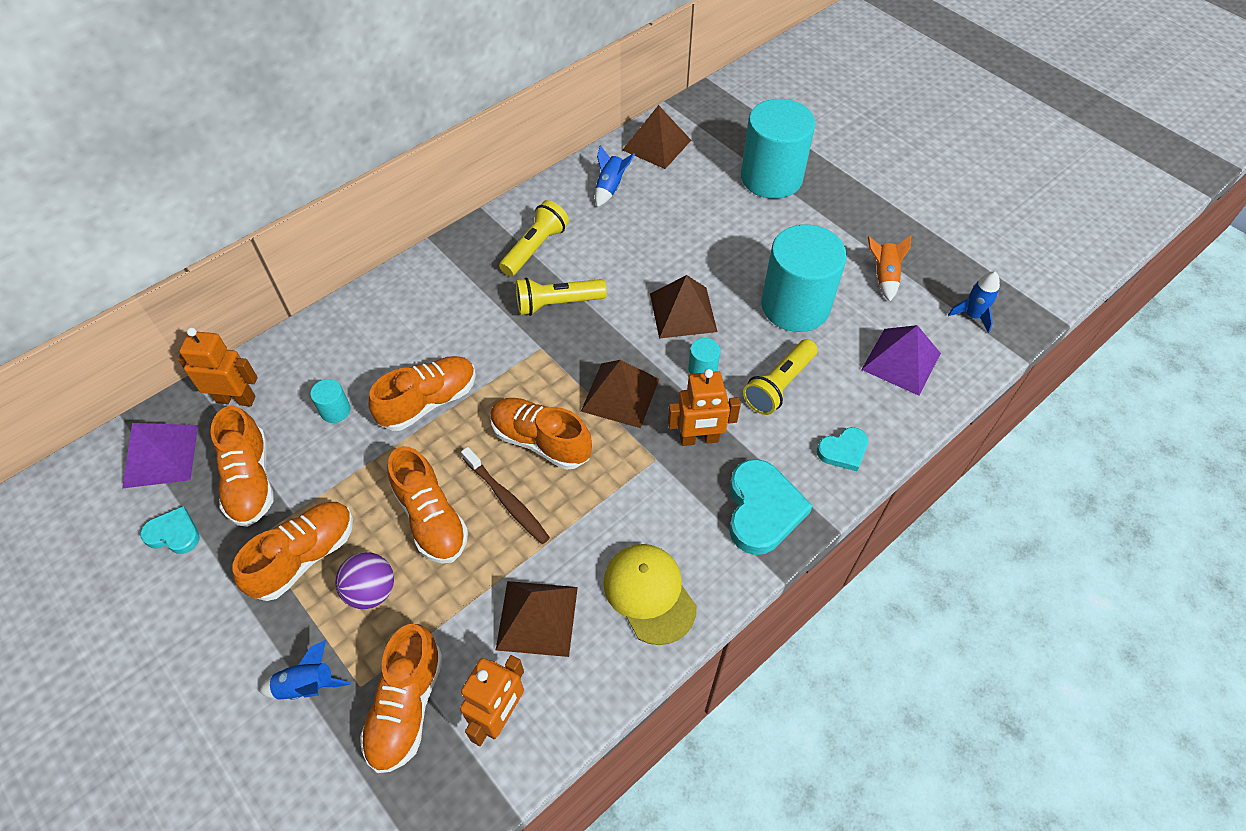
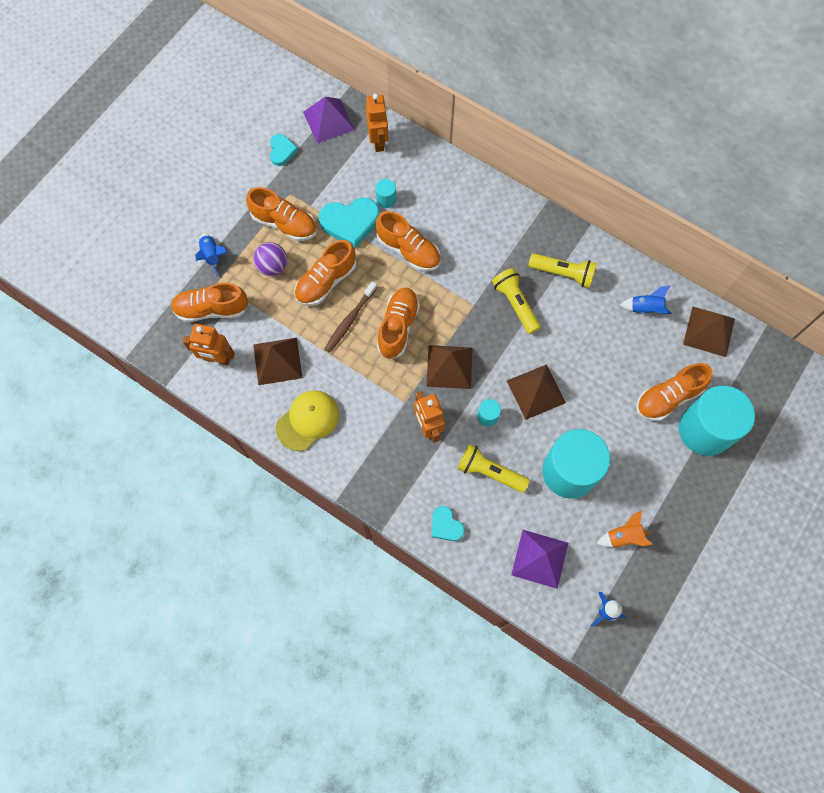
camera: 75 degrees right, 15 degrees up
orange shoe [210,406,274,527] -> orange shoe moved to [636,363,712,421]
turquoise heart [729,459,813,555] -> turquoise heart moved to [319,198,380,249]

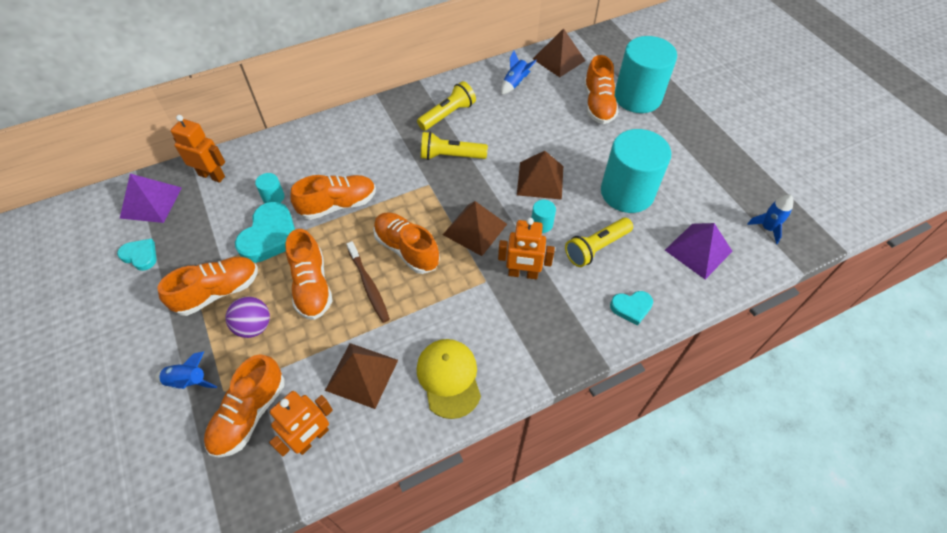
camera: 60 degrees left, 15 degrees down
orange rocket [597,511,653,548] -> none

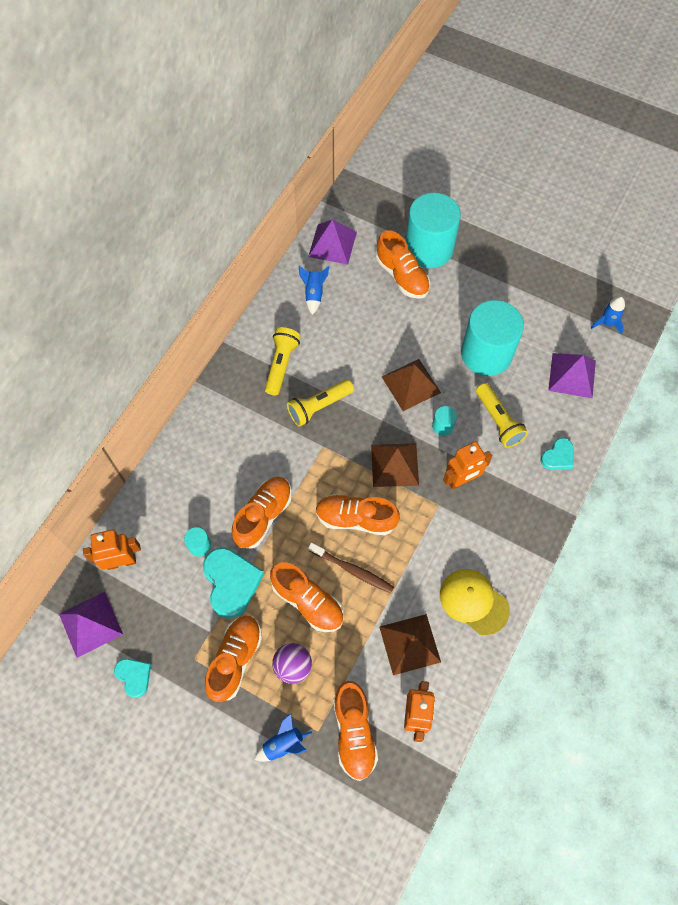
camera: 35 degrees left, 10 degrees up
turquoise heart [117,238,157,271] -> turquoise heart turned 60 degrees clockwise [114,659,151,698]
brown pyramid [533,28,585,77] -> purple pyramid [308,219,357,265]
yellow flashlight [565,218,633,267] -> yellow flashlight turned 45 degrees counterclockwise [476,383,528,448]

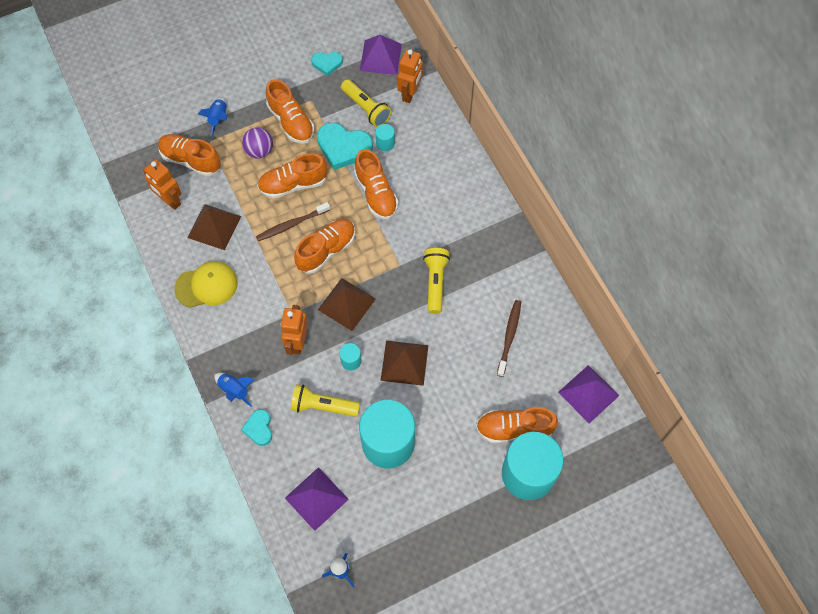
camera: 125 degrees right, 0 degrees up
yellow flashlight [265,327,301,395] -> yellow flashlight moved to [341,79,391,127]
blue rocket [299,266,330,315] -> blue rocket moved to [214,373,254,407]
none -> brown toothbrush [497,300,521,377]

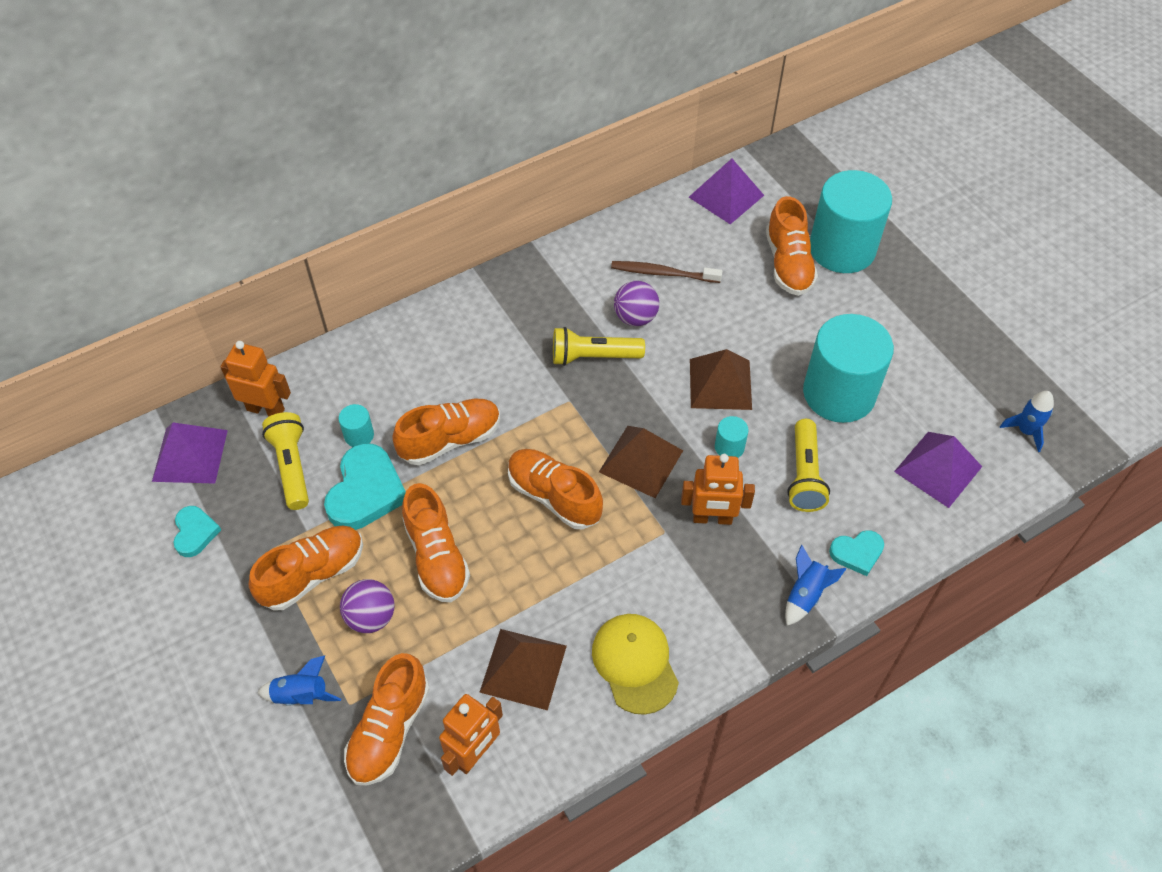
camera: 95 degrees left, 10 degrees down
brown toothbrush [256,202,330,241] -> none
yellow flashlight [341,79,391,127] -> yellow flashlight turned 60 degrees counterclockwise [262,412,309,510]
none -> purple ball [614,281,659,326]

